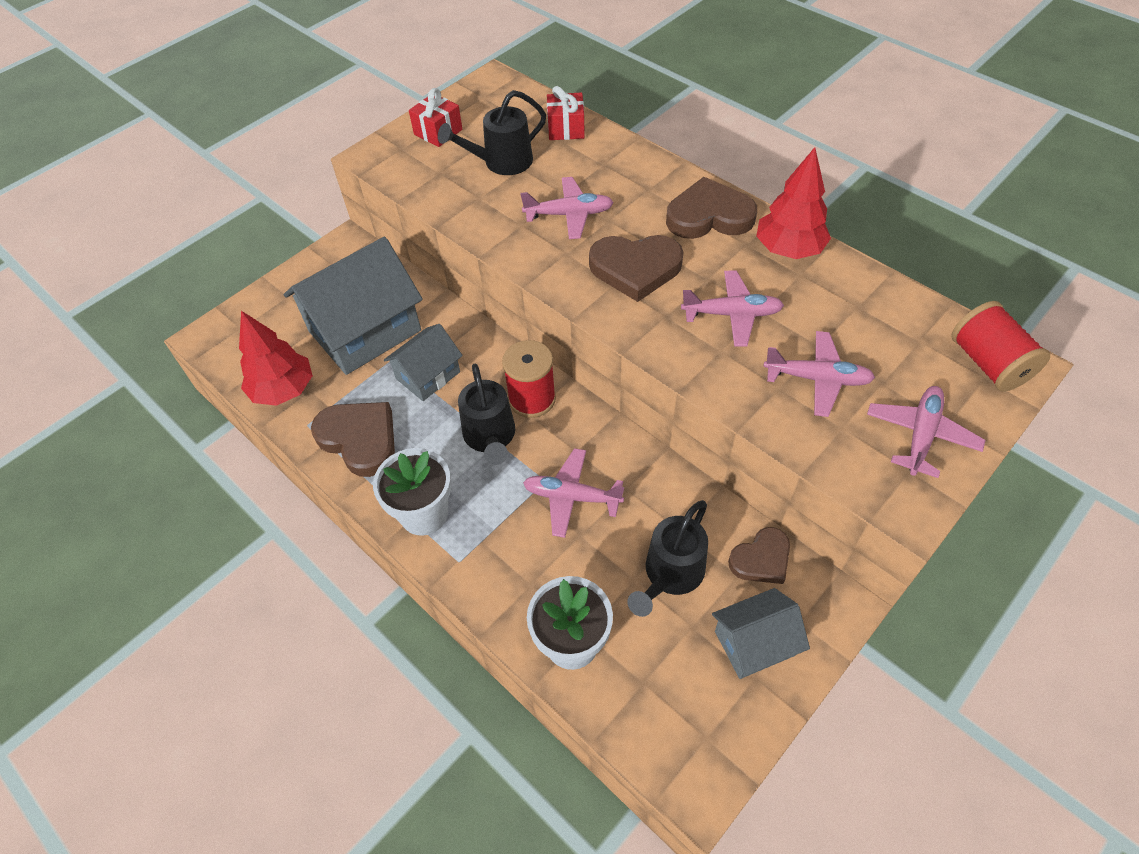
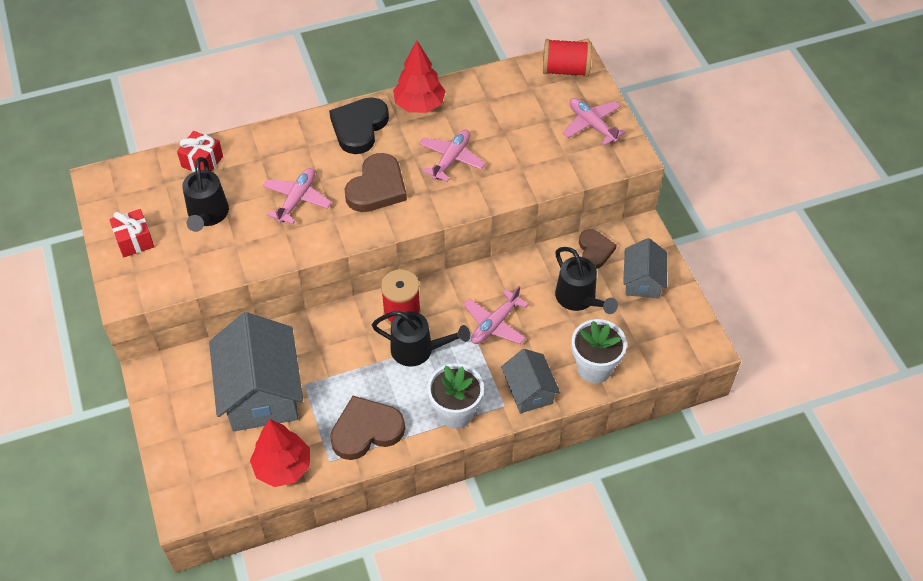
camera: 65 degrees left, 0 degrees up
grey house [384,324,463,401] -> grey house moved to [501,349,560,413]
brown heart [666,177,757,239] -> black heart [329,97,389,154]
pink plane [763,331,875,417] -> none

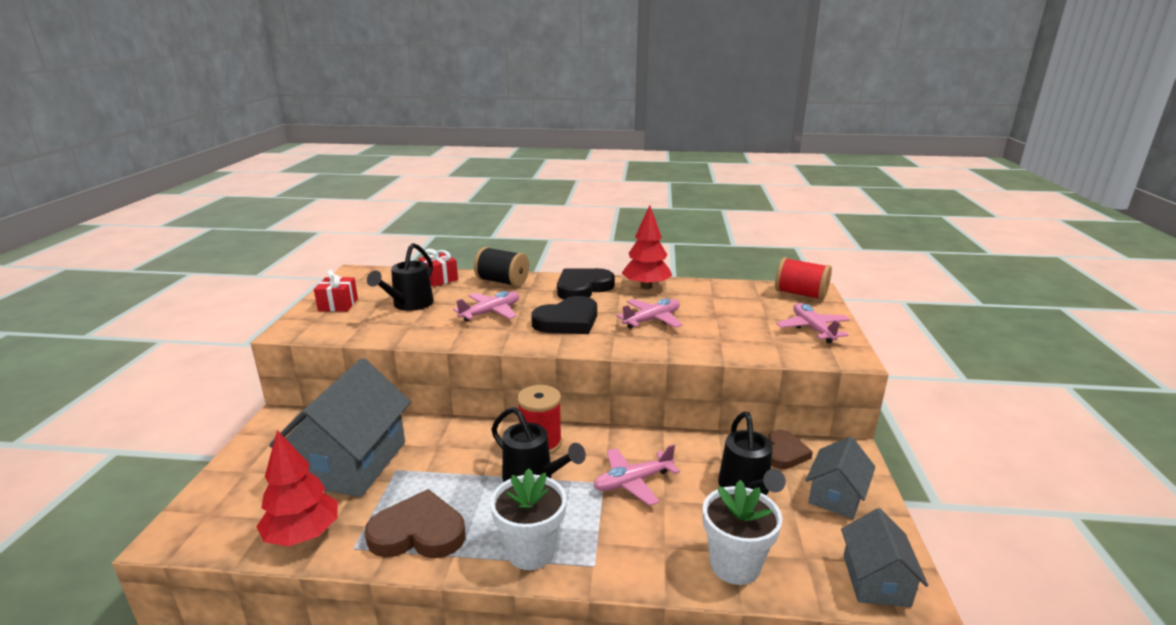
camera: 25 degrees right, 30 degrees down
brown heart [345,153,407,212] -> black heart [531,296,597,334]
grey house [501,349,560,413] -> grey house moved to [841,508,928,607]
none -> black spool [474,247,529,287]

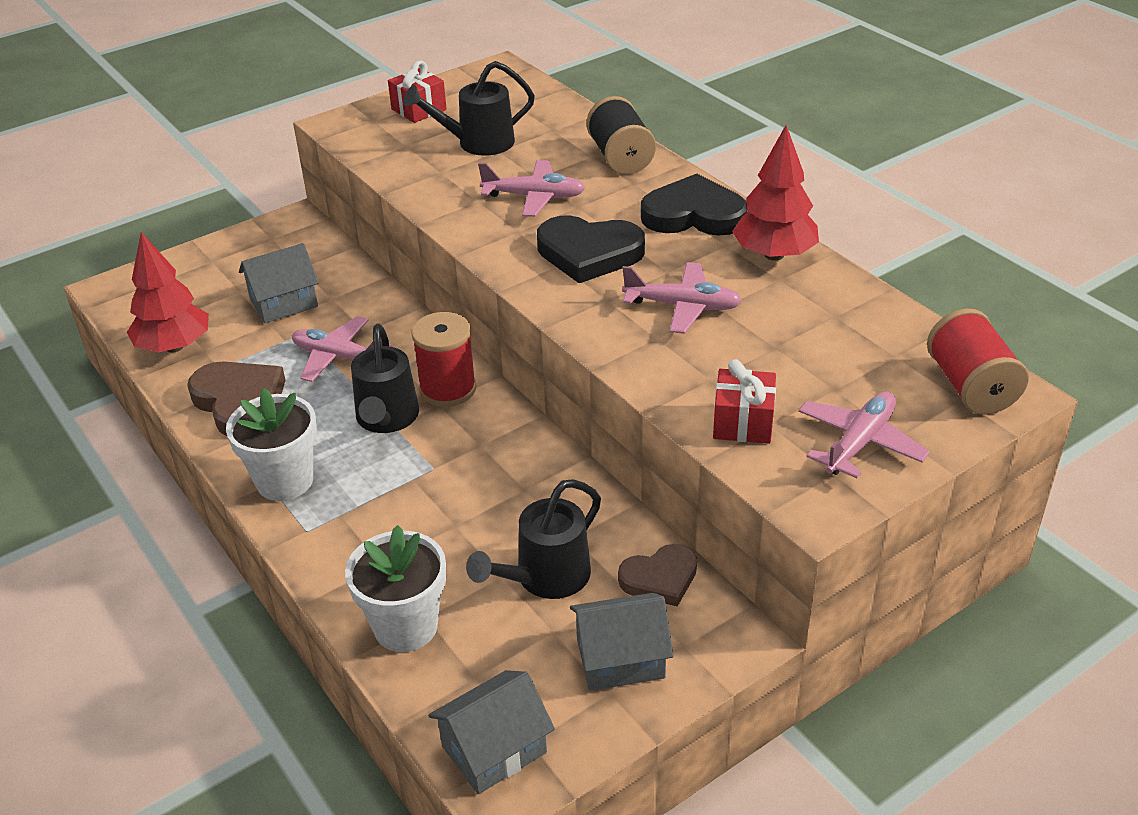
camera: 50 degrees right, 15 degrees up
grey house [269,358,411,497] -> grey house [239,243,319,323], size x0.55
red gift [418,249,458,287] -> red gift moved to [713,359,776,444]
pink plane [594,445,680,506] -> pink plane moved to [292,316,392,382]

